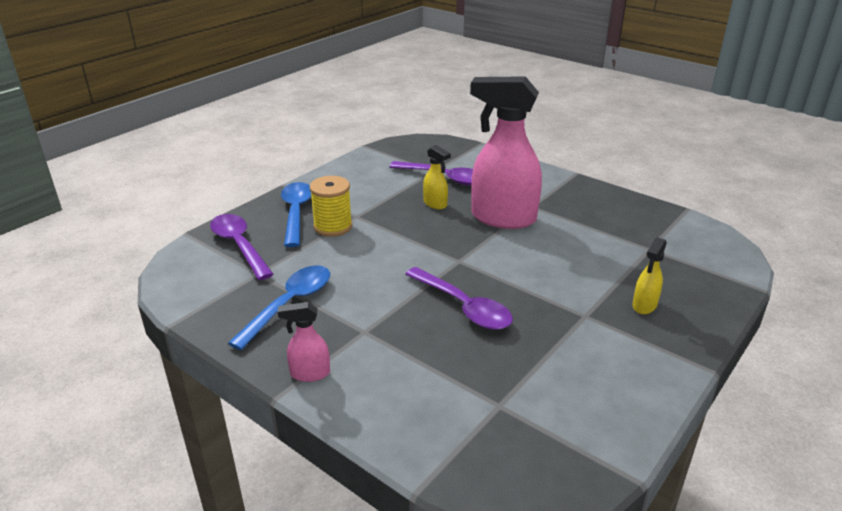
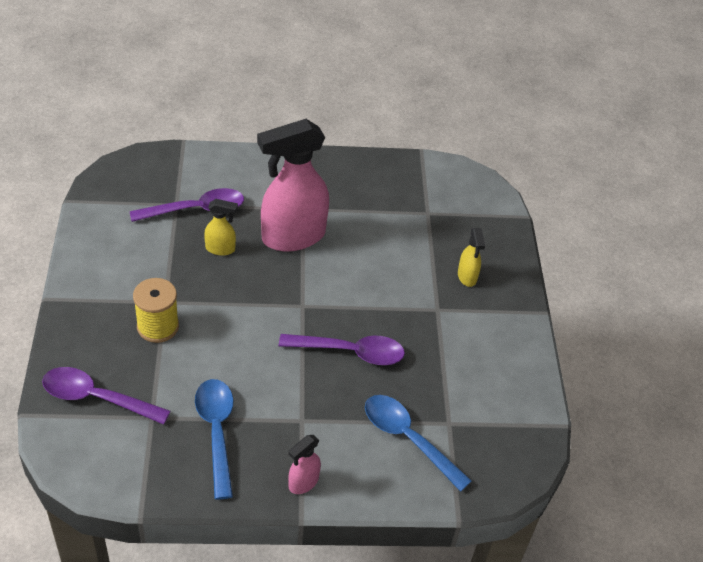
camera: 45 degrees left, 15 degrees up
blue spoon [281,182,311,247] -> blue spoon moved to [365,395,472,492]

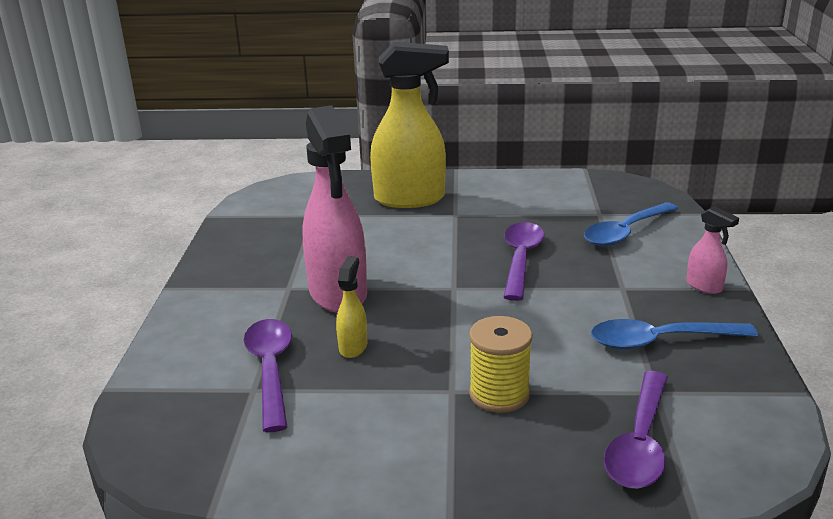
camera: 80 degrees left, 20 degrees down
yellow spray bottle [458,228,485,287] -> yellow spray bottle [370,42,449,208], size x2.25

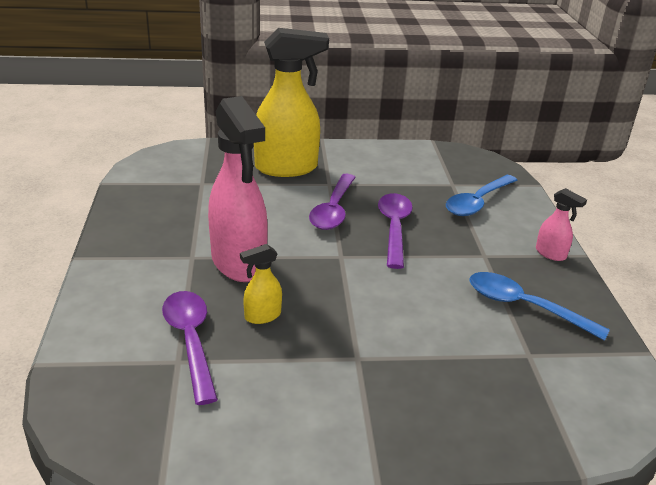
camera: 10 degrees left, 5 degrees up
yellow spray bottle [336,256,367,358] -> yellow spray bottle turned 120 degrees counterclockwise [240,244,282,324]
yellow spool [469,316,533,413] -> none
blue spoon [591,319,758,350] -> blue spoon turned 45 degrees clockwise [469,272,610,341]
purple spoon [604,371,668,489] -> purple spoon moved to [309,174,356,230]

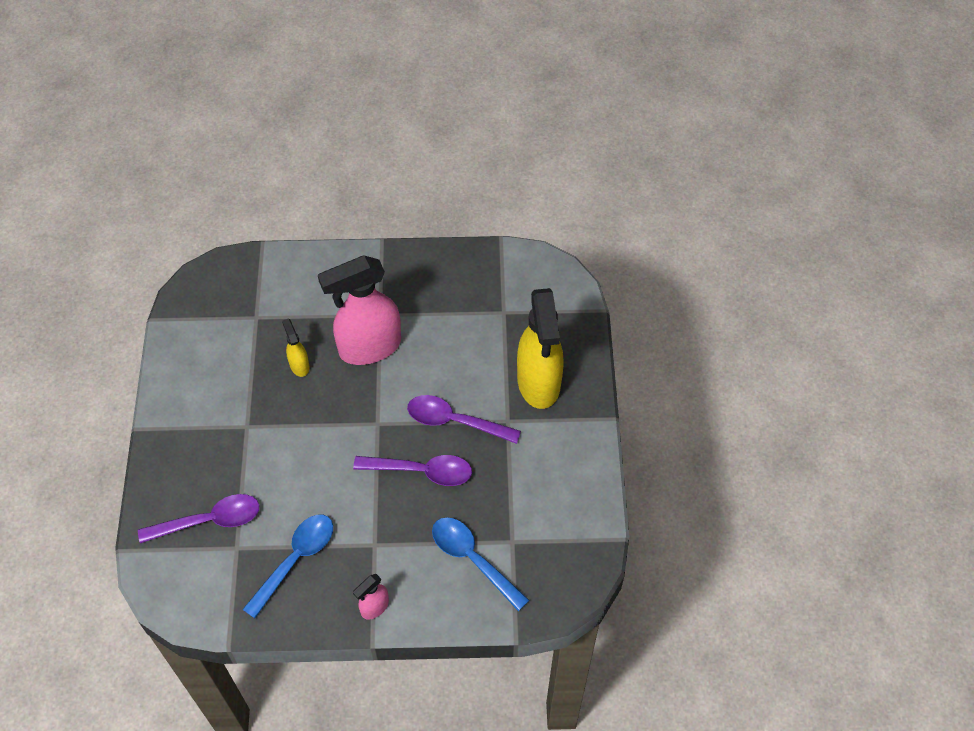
camera: 95 degrees right, 25 degrees up
purple spoon [162,291,218,405] -> purple spoon moved to [138,494,259,543]

